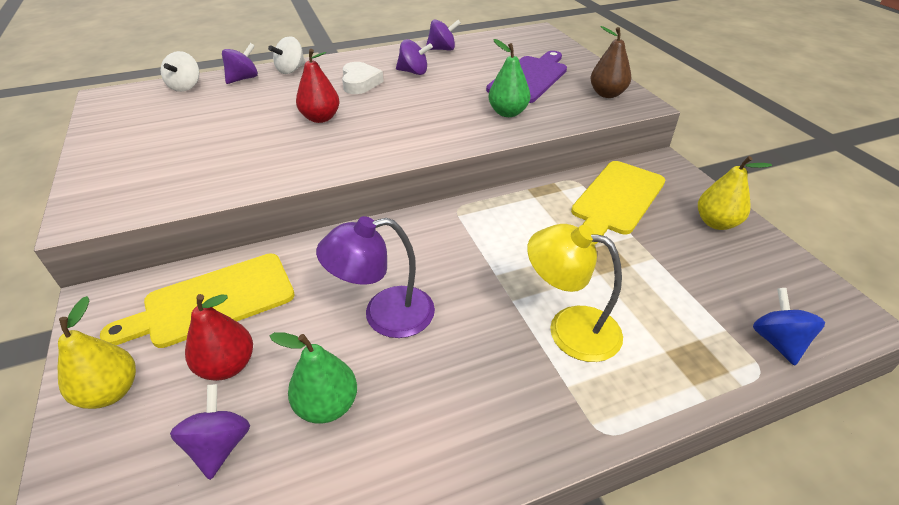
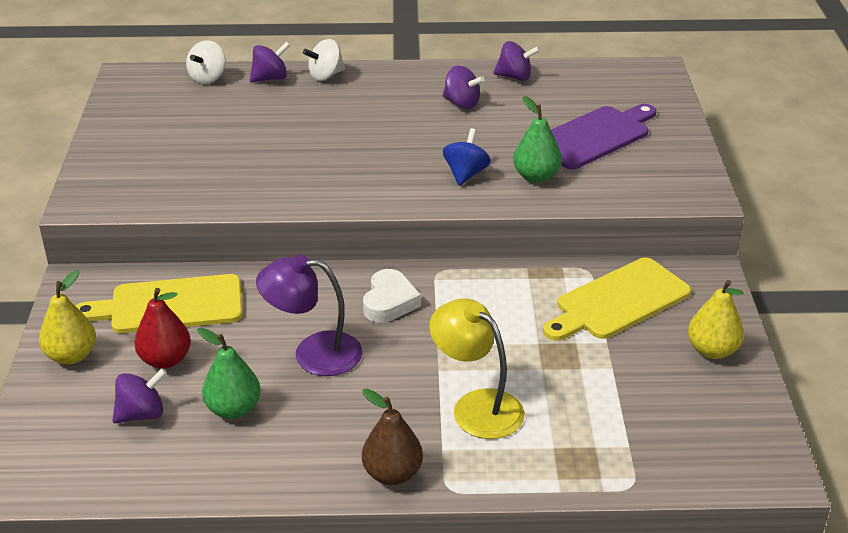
camera: 20 degrees right, 5 degrees down
purple spinning top [170,384,250,480] -> purple spinning top turned 45 degrees clockwise [112,368,167,423]
red pear [296,49,340,123] -> none
white heart [342,62,384,94] -> white heart moved to [363,269,421,323]
brown pear [590,26,631,98] -> brown pear moved to [362,389,423,485]
blue spinning top [753,288,825,366] -> blue spinning top moved to [443,128,491,186]

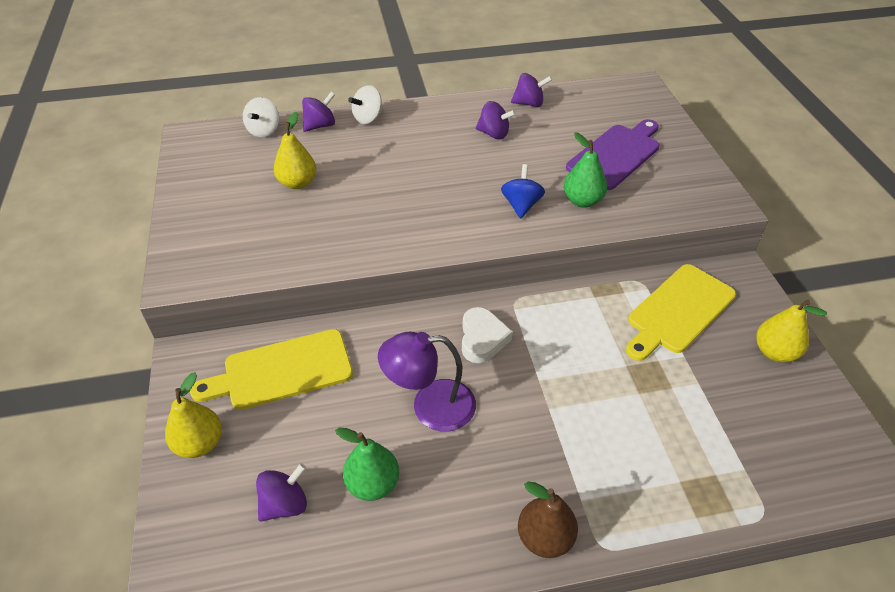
camera: 10 degrees left, 10 degrees up
red pear [134,288,191,369] -> none
yellow lamp [429,299,525,439] -> none
none -> yellow pear [274,112,316,189]

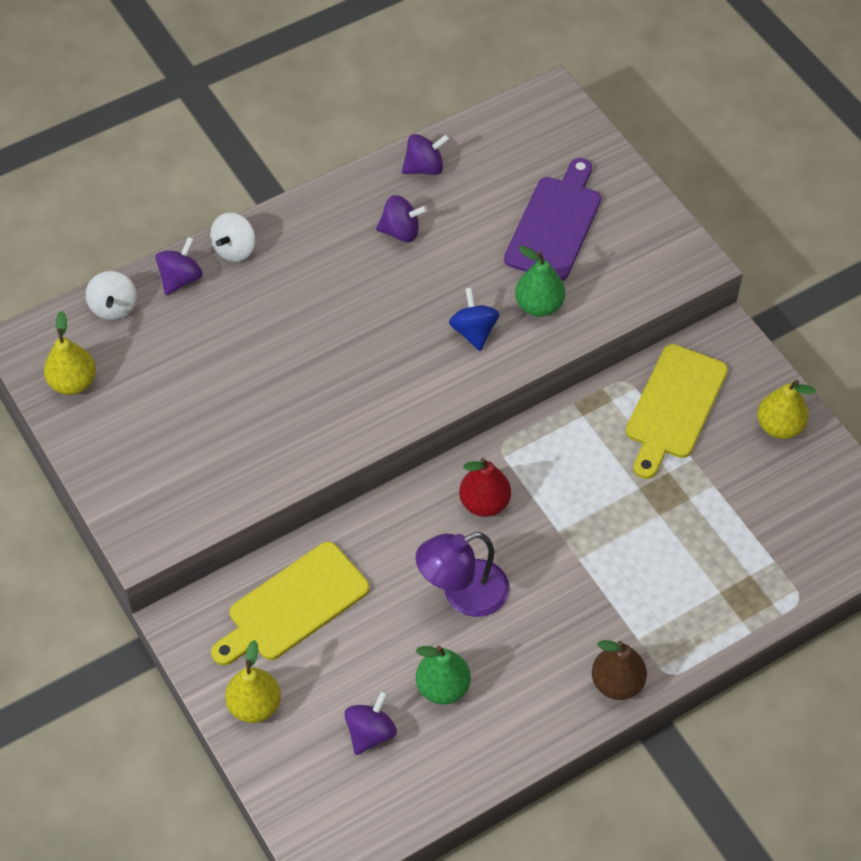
camera: 20 degrees left, 10 degrees up
yellow pear [274,112,316,189] -> yellow pear moved to [44,311,96,395]
white heart [462,307,513,363] -> red pear [459,458,511,517]

